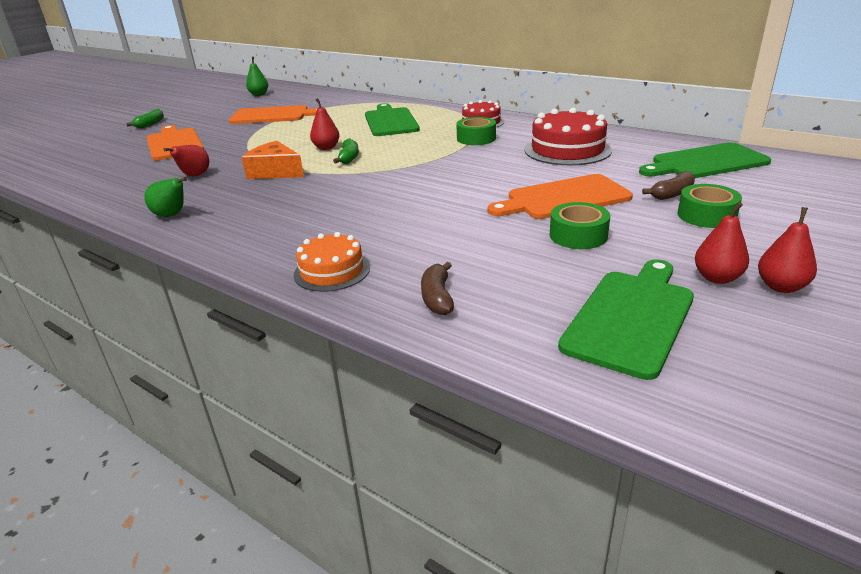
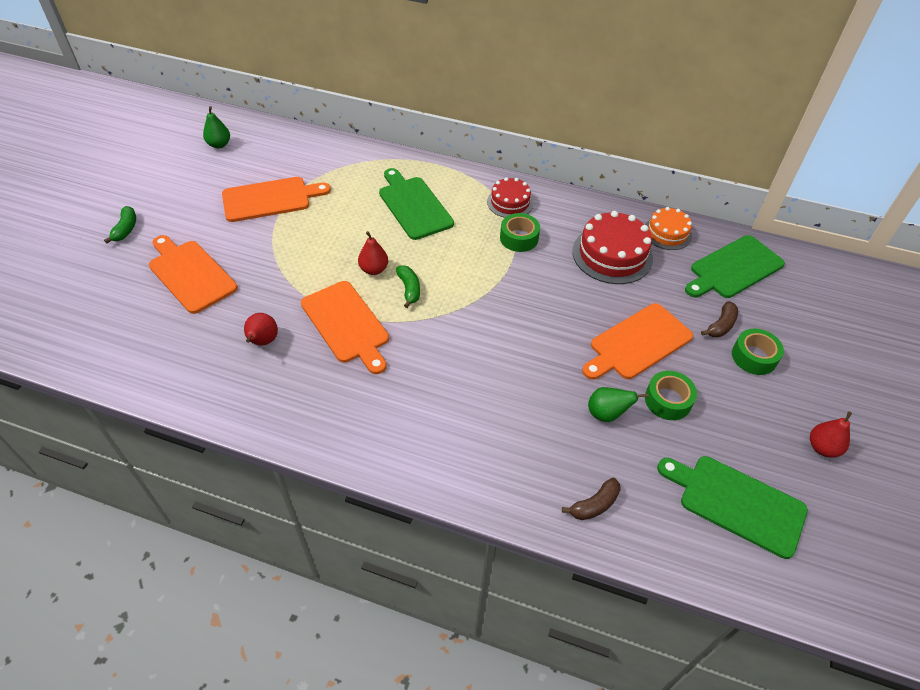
camera: 20 degrees left, 20 degrees up
green pear [144,177,187,217] -> green pear moved to [588,387,649,422]
orange cheese [242,141,304,179] -> orange cutting board [301,281,389,374]
orange cake [294,232,370,292] -> orange cake moved to [645,207,692,250]
brown banana [421,262,454,315] -> brown banana turned 105 degrees counterclockwise [562,478,621,520]
green cutting board [558,259,694,380] -> green cutting board turned 75 degrees counterclockwise [657,456,808,559]
red pear [695,202,749,284] -> none

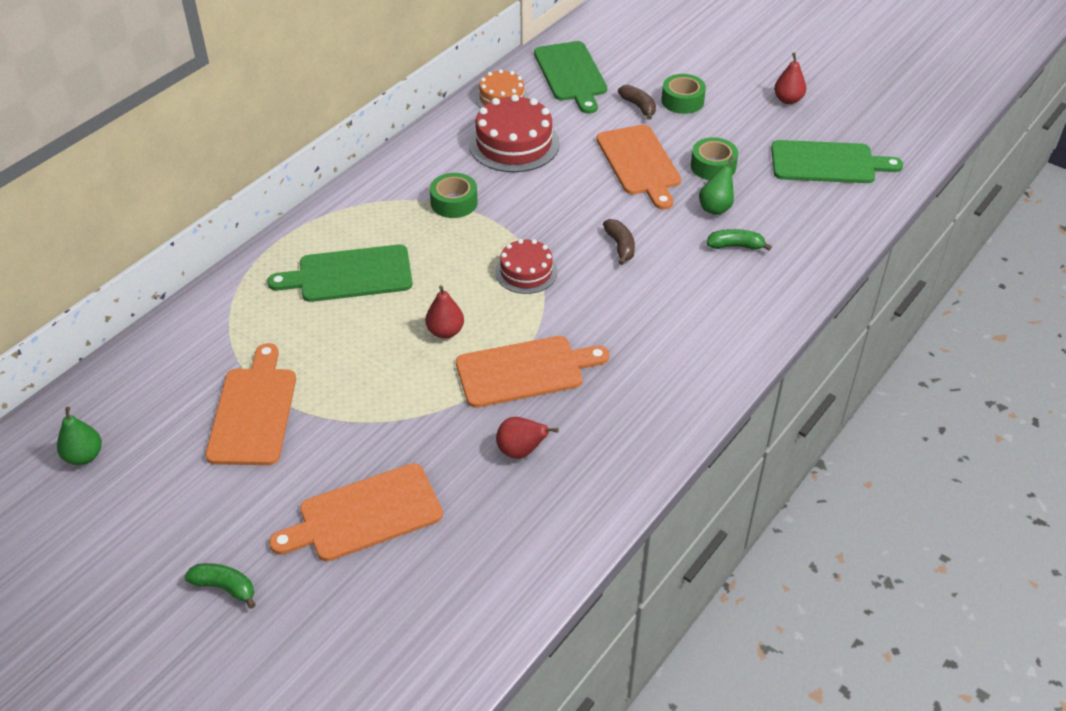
camera: 70 degrees left, 5 degrees down
green banana [396,265,420,308] -> green banana moved to [707,229,772,250]
red cake [487,177,533,218] -> red cake moved to [495,239,558,294]
brown banana [562,478,621,520] -> brown banana moved to [603,219,635,265]
green cutting board [657,456,808,559] -> green cutting board turned 135 degrees counterclockwise [771,140,903,183]

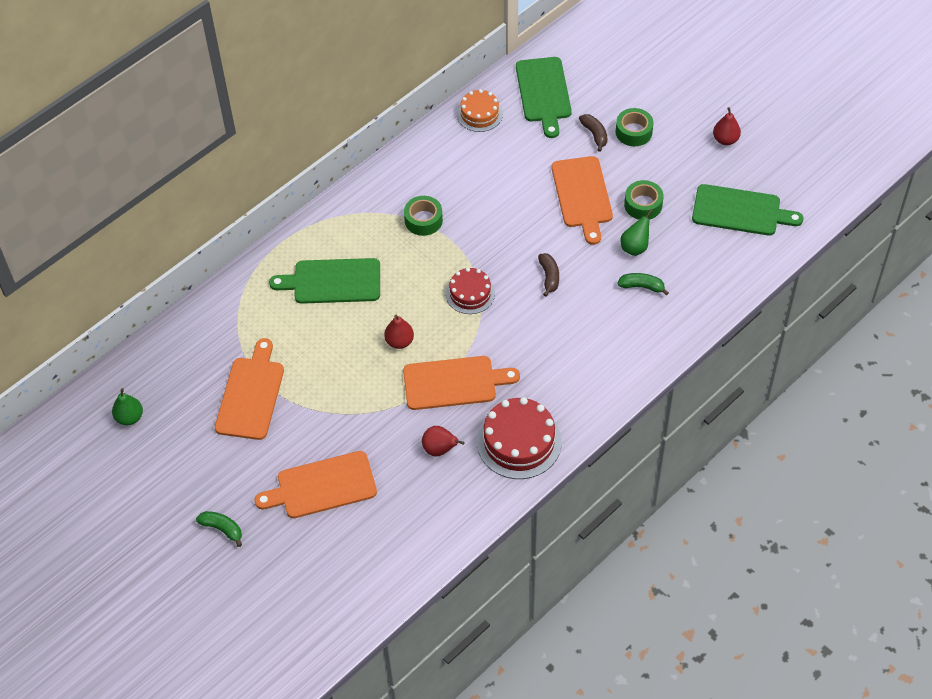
camera: 10 degrees right, 10 degrees up
red cake [469,94,560,172] -> red cake moved to [477,397,562,479]

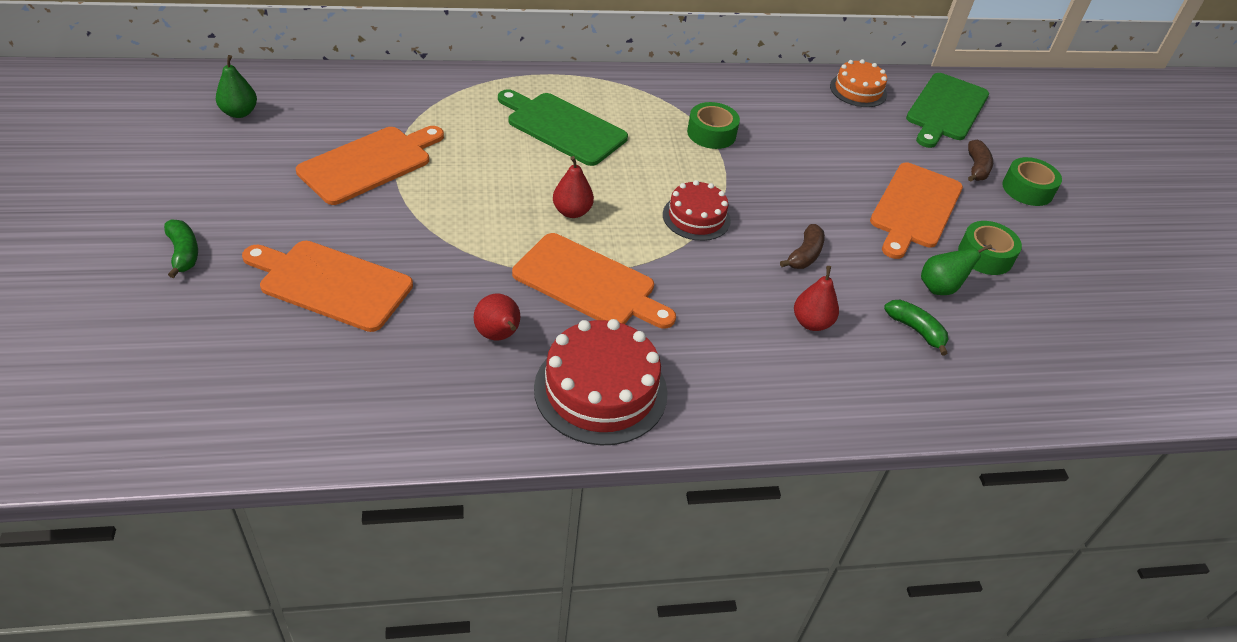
camera: 30 degrees right, 10 degrees down
green cutting board [692,184,804,235] -> none
red pear [713,107,741,145] -> red pear moved to [794,266,839,331]

